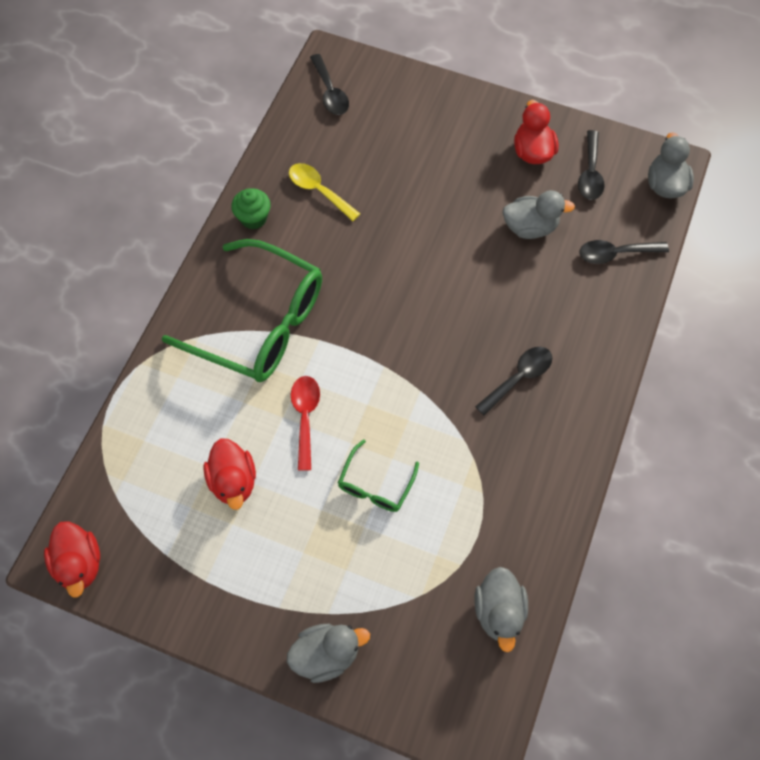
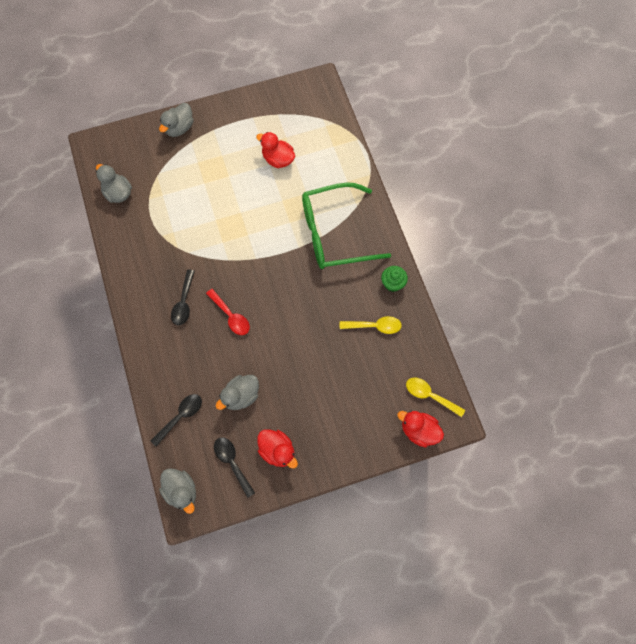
camera: 140 degrees right, 5 degrees up
red duck [44,521,100,598] -> red duck moved to [397,411,444,448]
red spoon [291,376,320,471] -> red spoon moved to [206,289,250,335]
black spoon [310,54,349,115] -> yellow spoon [406,378,465,417]
green glasses [338,439,419,512] -> none

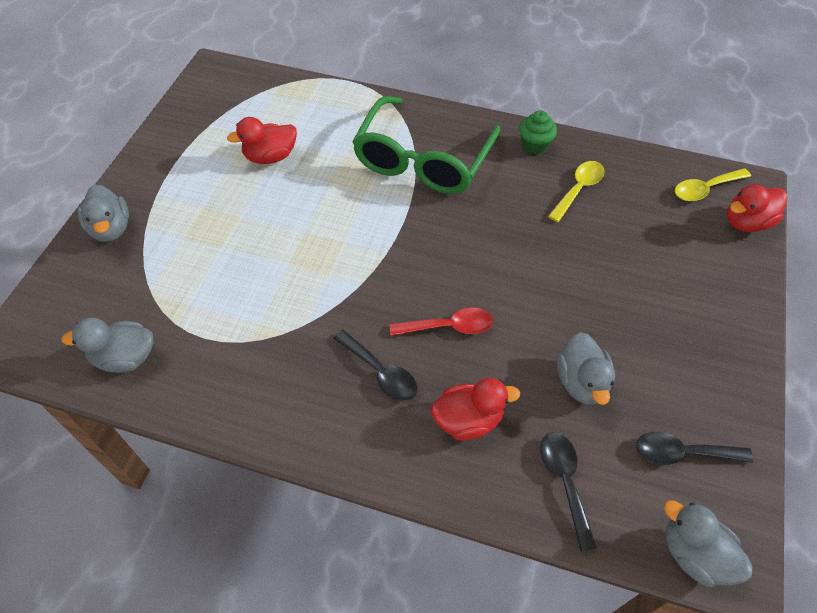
camera: 55 degrees left, 15 degrees down
grey duck [159,468,196,514] -> grey duck turned 135 degrees counterclockwise [664,500,753,587]
red duck [257,429,298,468] -> red duck moved to [431,378,520,441]

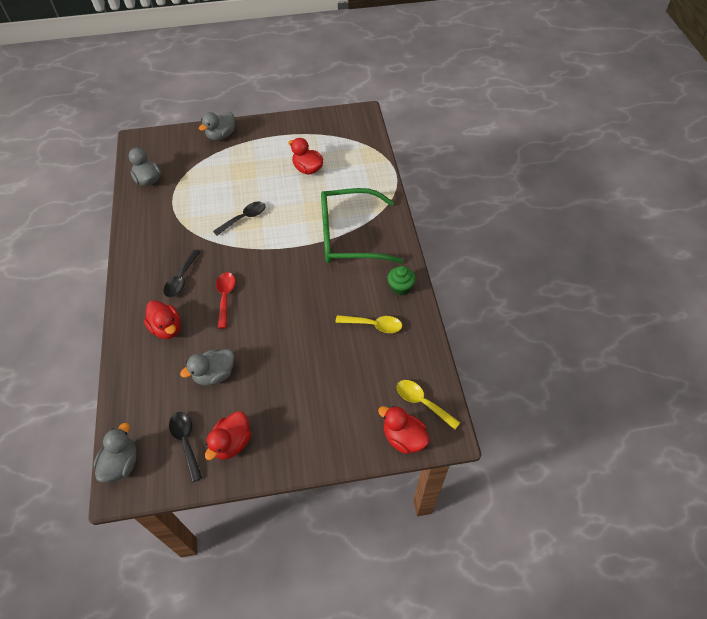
camera: 65 degrees right, 0 degrees up
red spoon [389,308,493,336] -> red spoon turned 150 degrees counterclockwise [216,272,235,328]
black spoon [540,432,597,552] -> black spoon moved to [213,202,266,236]
none -> red duck [205,411,251,460]

